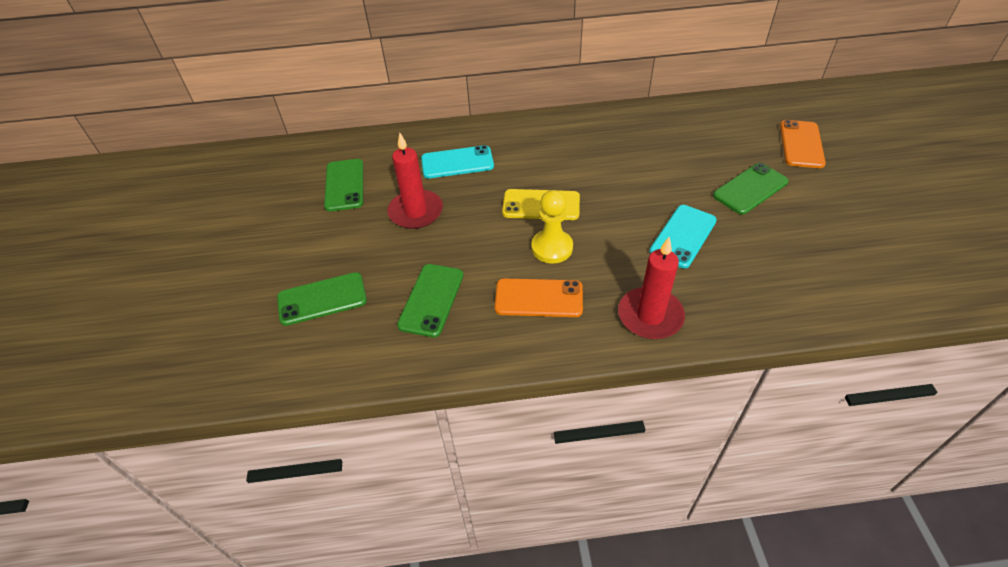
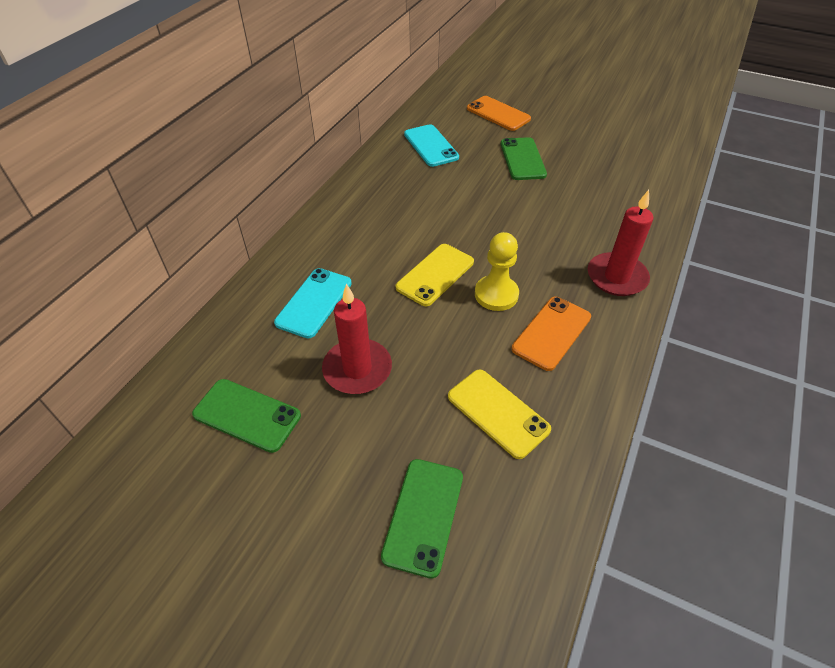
camera: 60 degrees left, 0 degrees up
green phone [397,264,464,337] -> yellow phone [448,369,551,459]
turquoise phone [649,205,717,268] -> turquoise phone moved to [404,124,459,167]

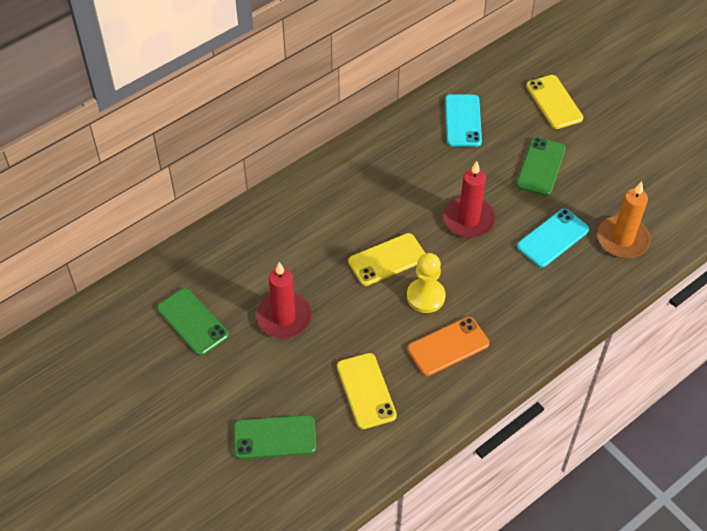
camera: 25 degrees right, 5 degrees up
turquoise phone [274,268,352,338] -> turquoise phone moved to [517,209,589,268]
green phone [381,459,463,579] -> green phone turned 45 degrees clockwise [233,415,316,459]
orange phone [467,96,531,131] -> yellow phone [526,75,583,129]
red candle [588,190,653,296] -> red candle moved to [443,161,495,238]
none -> orange candle [597,181,651,258]

